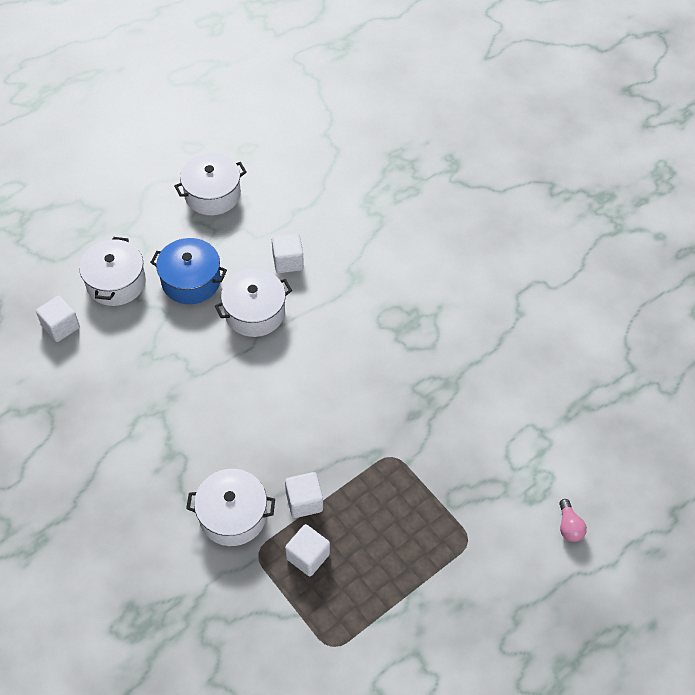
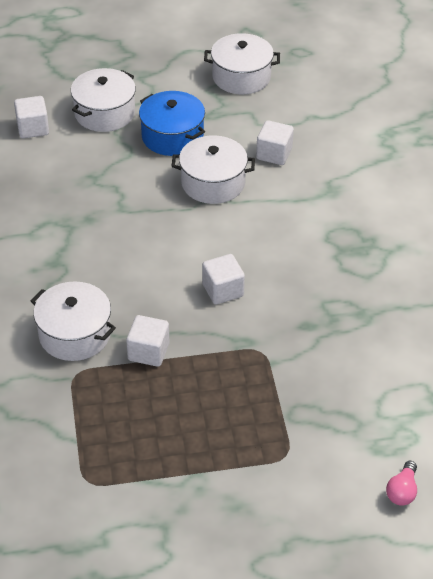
camera: 30 degrees right, 10 degrees down
white cube [285,524,330,576] -> white cube moved to [202,254,245,305]

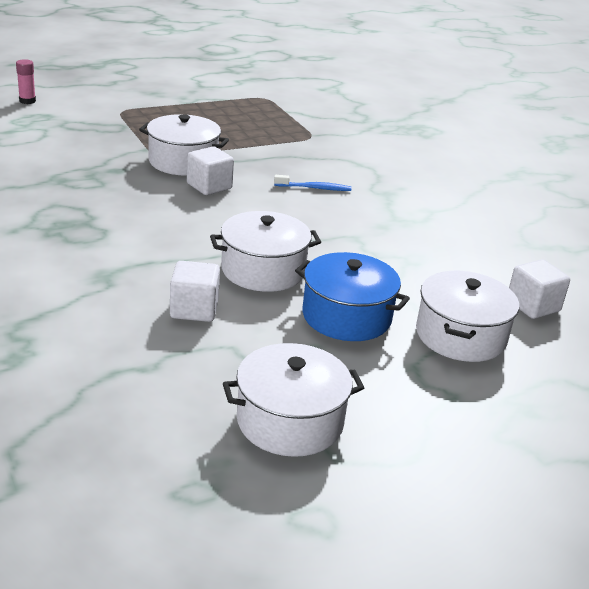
camera: 160 degrees right, 15 degrees down
white pot [31,281,116,361] -> white pot moved to [139,114,229,176]
white cube [126,315,169,367] -> none
pink light bulb [386,461,417,506] -> pink glue stick [16,59,36,104]
none -> blue toothbrush [274,175,351,191]

